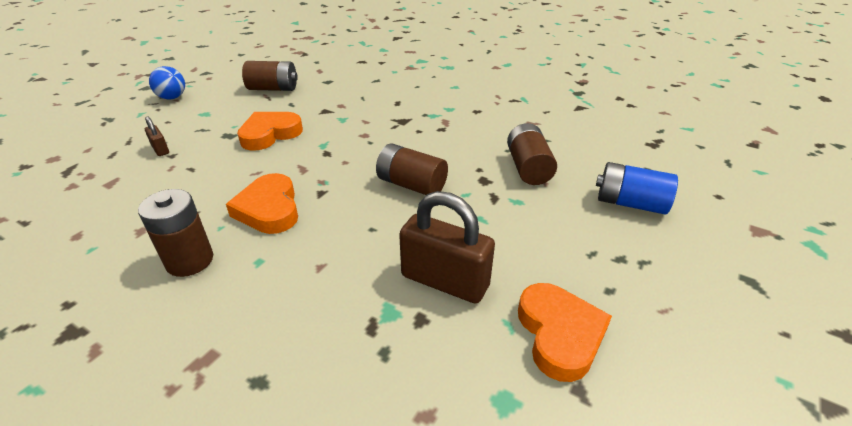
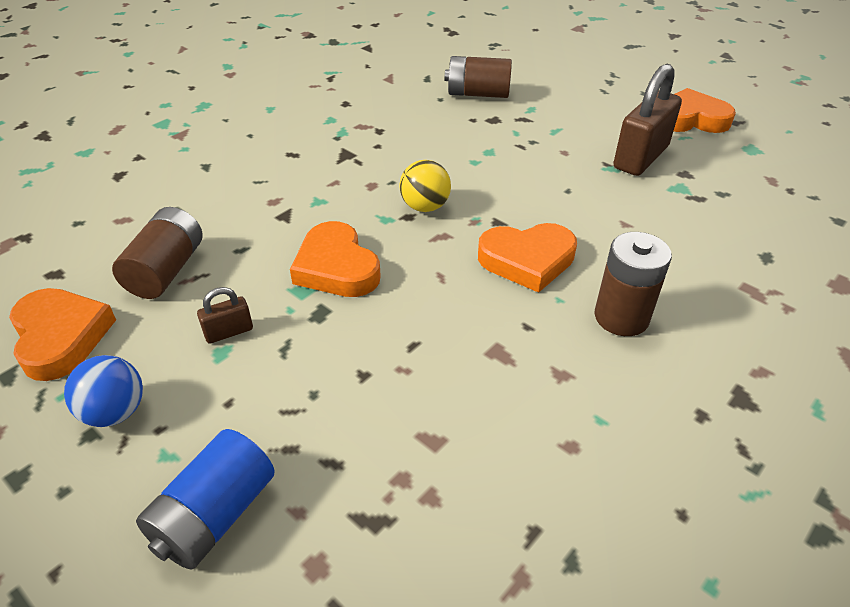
camera: 80 degrees left, 5 degrees up
brown padlock [145,116,169,156] -> brown padlock moved to [197,287,253,344]
brown battery [376,143,448,195] -> none
blue battery [596,162,678,214] -> blue battery moved to [136,429,275,570]
none -> orange heart [9,288,116,381]
none -> yellow ball [399,160,451,212]

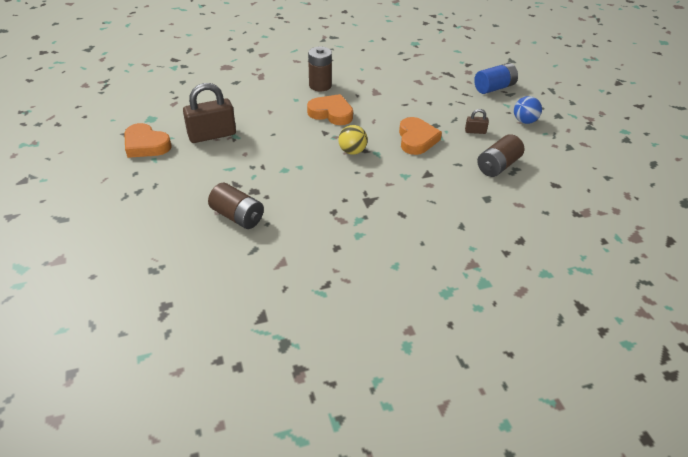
camera: 150 degrees left, 0 degrees up
orange heart [9,288,116,381] -> none

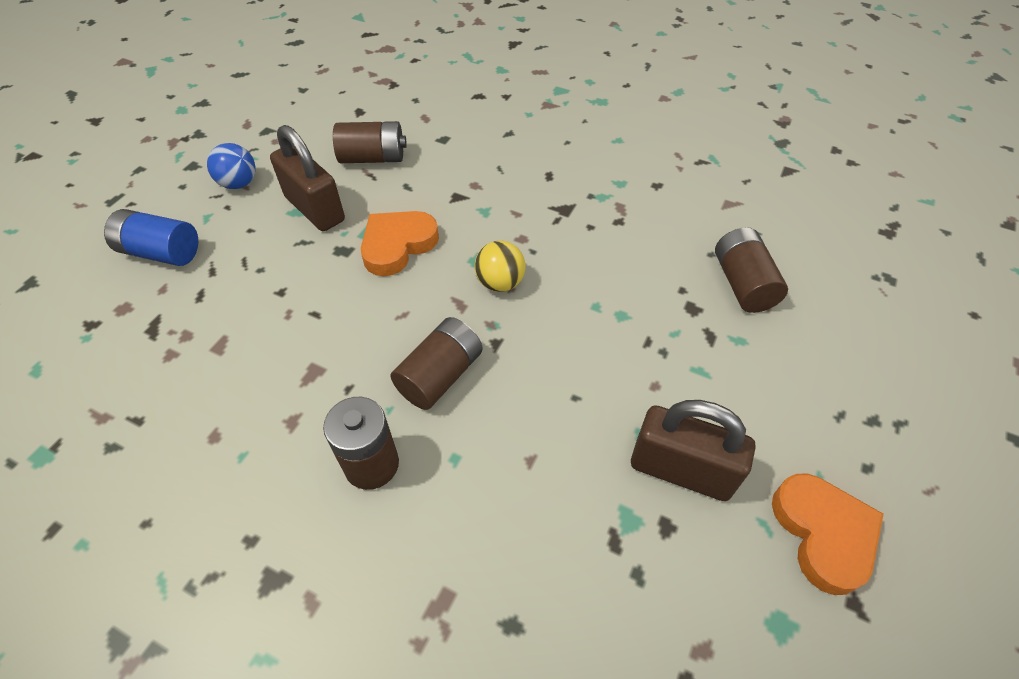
camera: 135 degrees left, 10 degrees up
orange heart [307,94,353,125] -> brown battery [390,317,483,410]
brown padlock [465,109,489,134] -> brown padlock [270,125,345,231], size x2.17

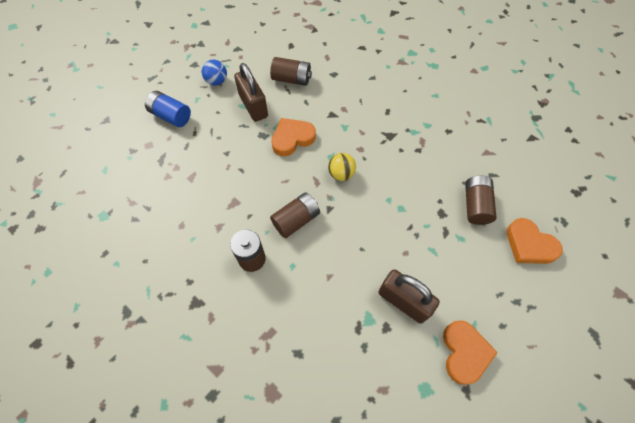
camera: 15 degrees right, 10 degrees up
none -> orange heart [507,218,563,264]

